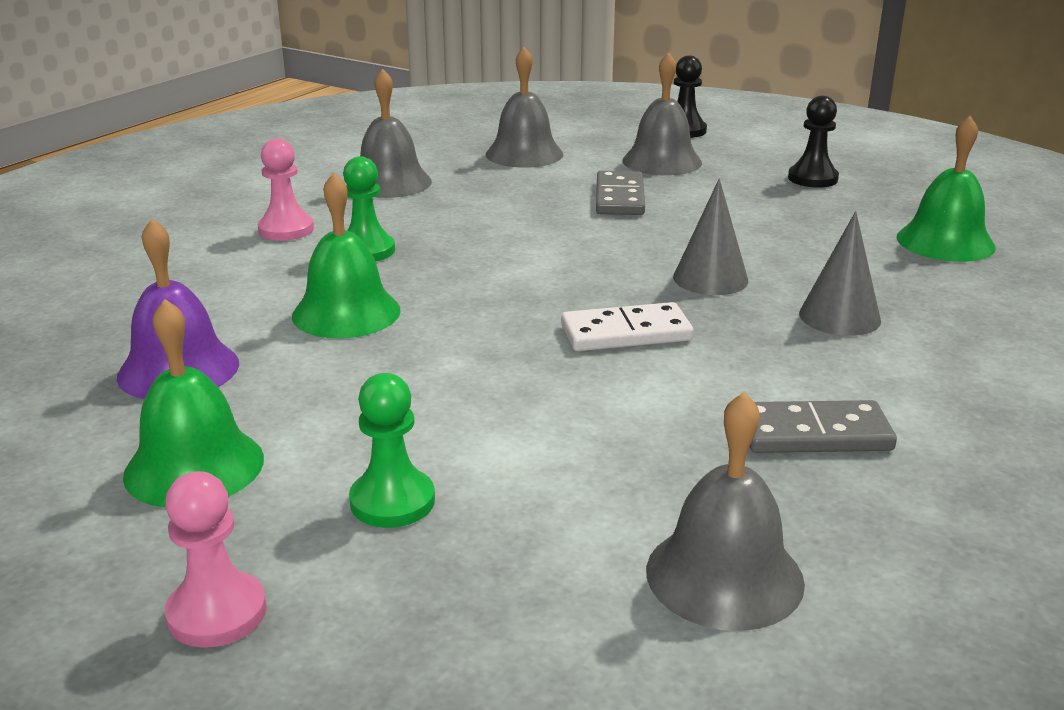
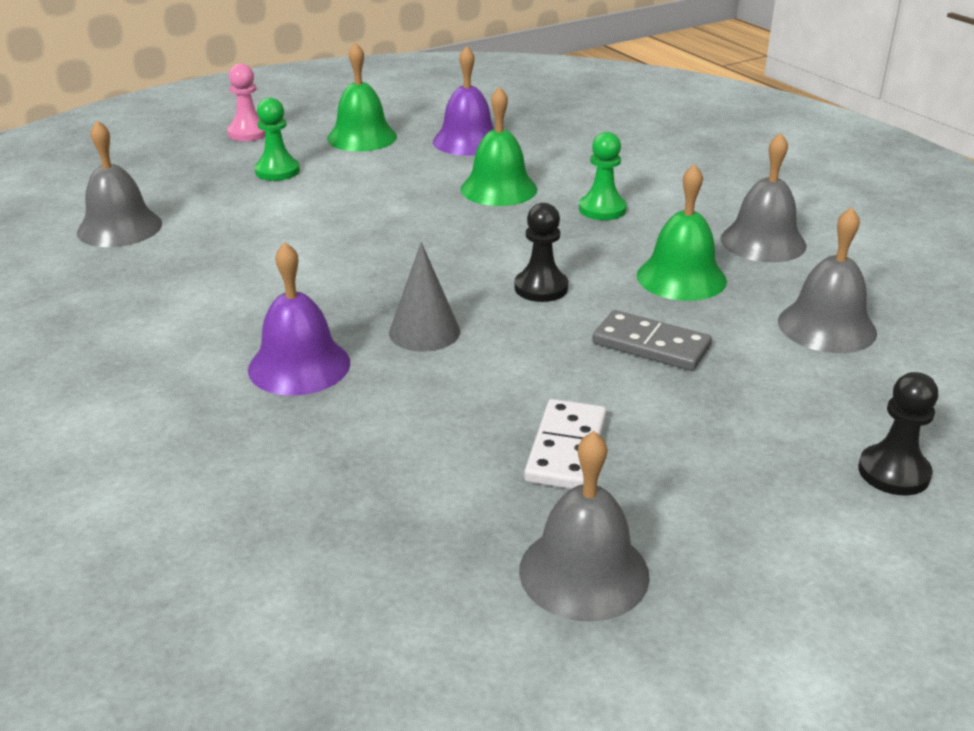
camera: 115 degrees right, 5 degrees up
pink pawn [258,138,314,241] -> none
white domino [561,302,694,351] -> white domino moved to [524,399,607,489]
grey bell [622,52,702,175] -> grey bell moved to [519,431,650,622]
grey domino [750,400,897,453] -> none
black pawn [788,96,839,188] -> black pawn moved to [514,203,568,302]
grey cone [799,211,881,336] -> purple bell [248,242,350,396]
green bell [896,116,996,262] -> green bell moved to [637,164,727,301]

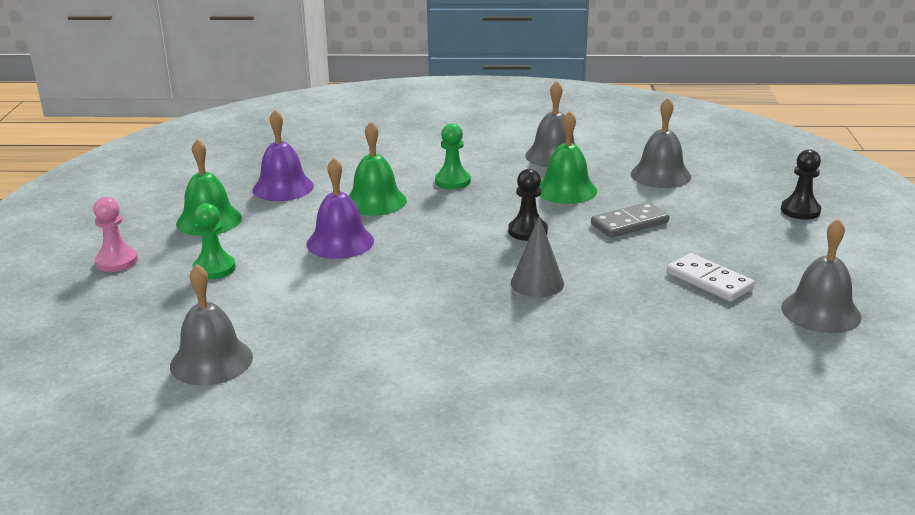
camera: 55 degrees left, 5 degrees down
purple bell [248,242,350,396] -> purple bell moved to [306,158,374,259]

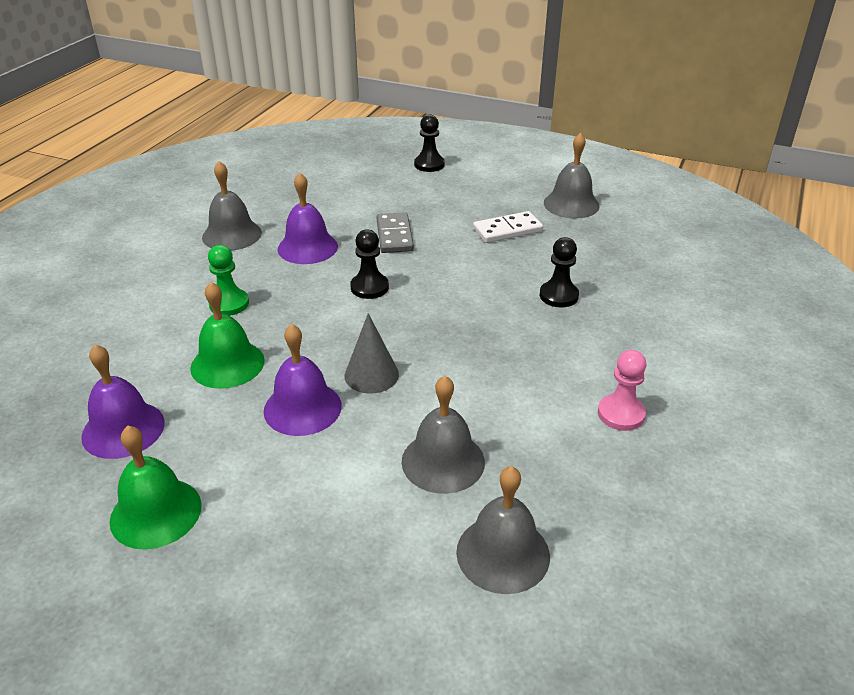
camera: 70 degrees left, 10 degrees up
pink pawn [93,197,138,272] -> pink pawn moved to [598,350,646,431]
green pawn [192,203,236,279] -> none
grey cone [511,216,564,297] -> grey cone moved to [344,313,399,394]
green bell [539,111,598,204] -> purple bell [278,173,338,264]
grey bell [631,98,691,188] -> grey bell moved to [402,375,485,494]
none -> black pawn [540,237,579,308]

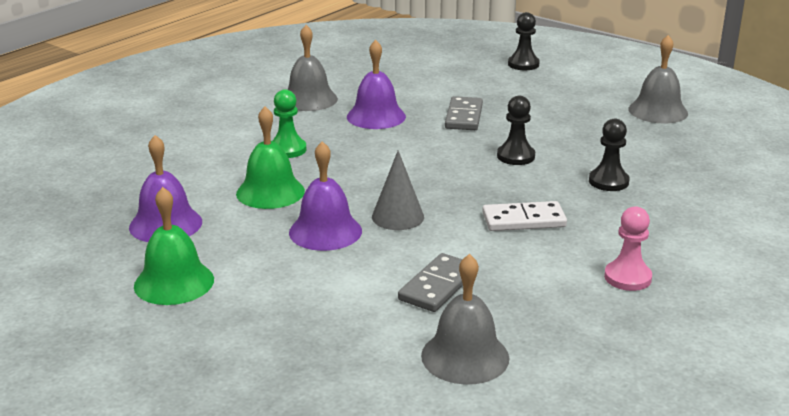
camera: 15 degrees right, 10 degrees down
black pawn [350,229,389,299] -> black pawn moved to [497,96,535,165]
grey bell [402,375,485,494] -> grey domino [398,253,463,312]
white domino [473,211,543,243] -> white domino moved to [482,201,567,231]

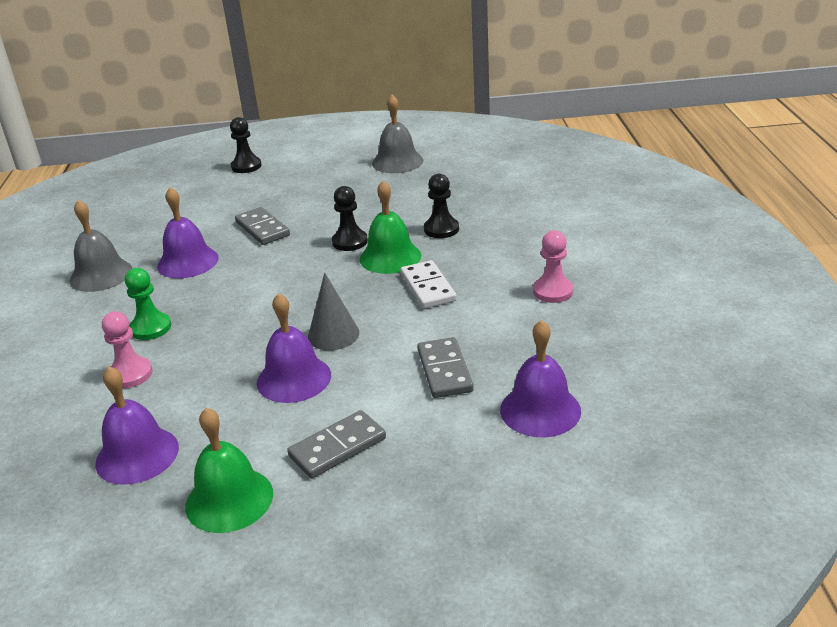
camera: 40 degrees left, 5 degrees up
green bell [236,106,305,209] -> green bell moved to [360,180,421,274]
grey bell [421,254,509,385] -> purple bell [500,320,581,437]
white domino [482,201,567,231] -> white domino turned 60 degrees counterclockwise [401,260,457,309]
none -> pink pawn [102,311,153,388]
none -> grey domino [287,410,386,479]

